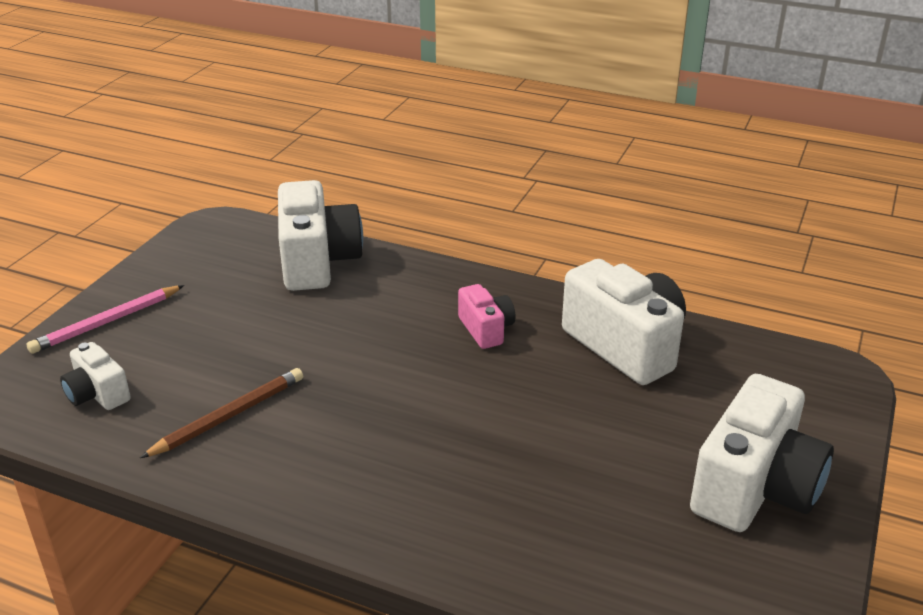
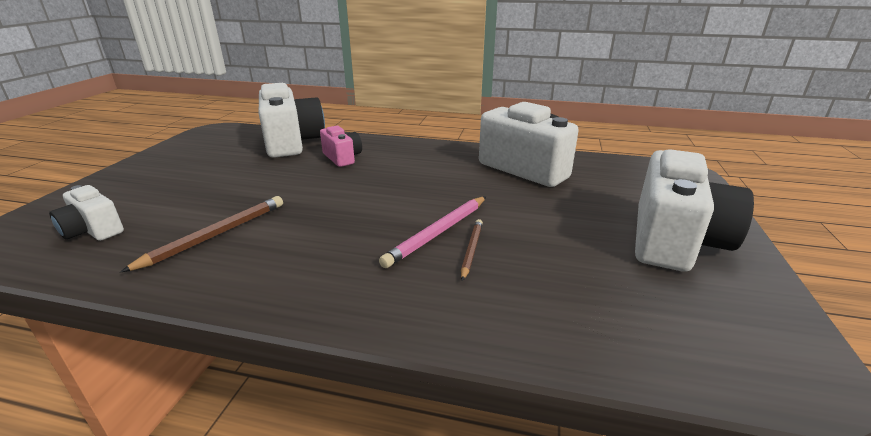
camera: 10 degrees left, 5 degrees down
pink pencil [27,285,184,354] -> pink pencil moved to [379,196,486,268]
pink camera [458,284,515,349] -> pink camera moved to [320,126,362,167]
none -> brown pencil [461,219,483,281]

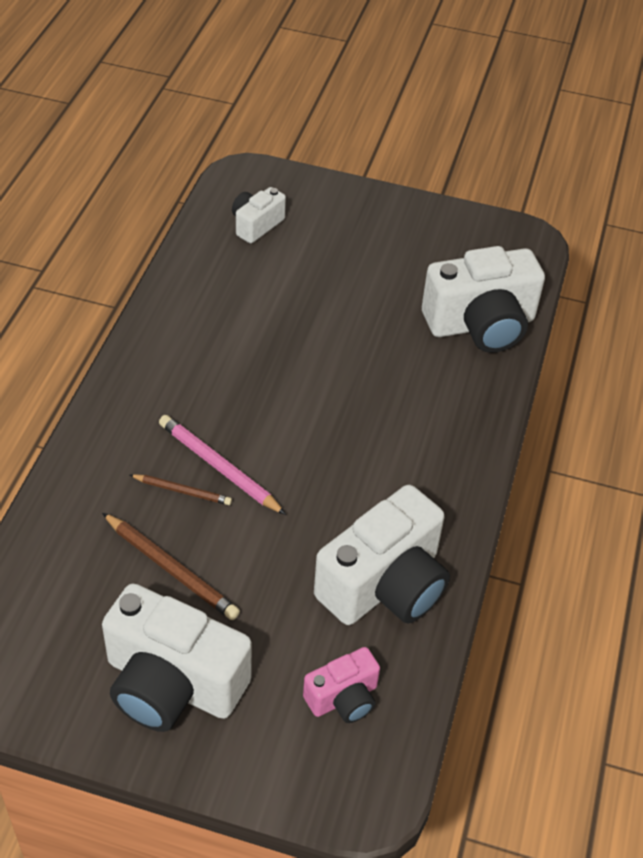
camera: 90 degrees right, 20 degrees up
brown pencil [120,196,283,273] -> brown pencil moved to [102,513,240,620]
pink camera [320,126,362,167] -> pink camera moved to [303,647,380,723]

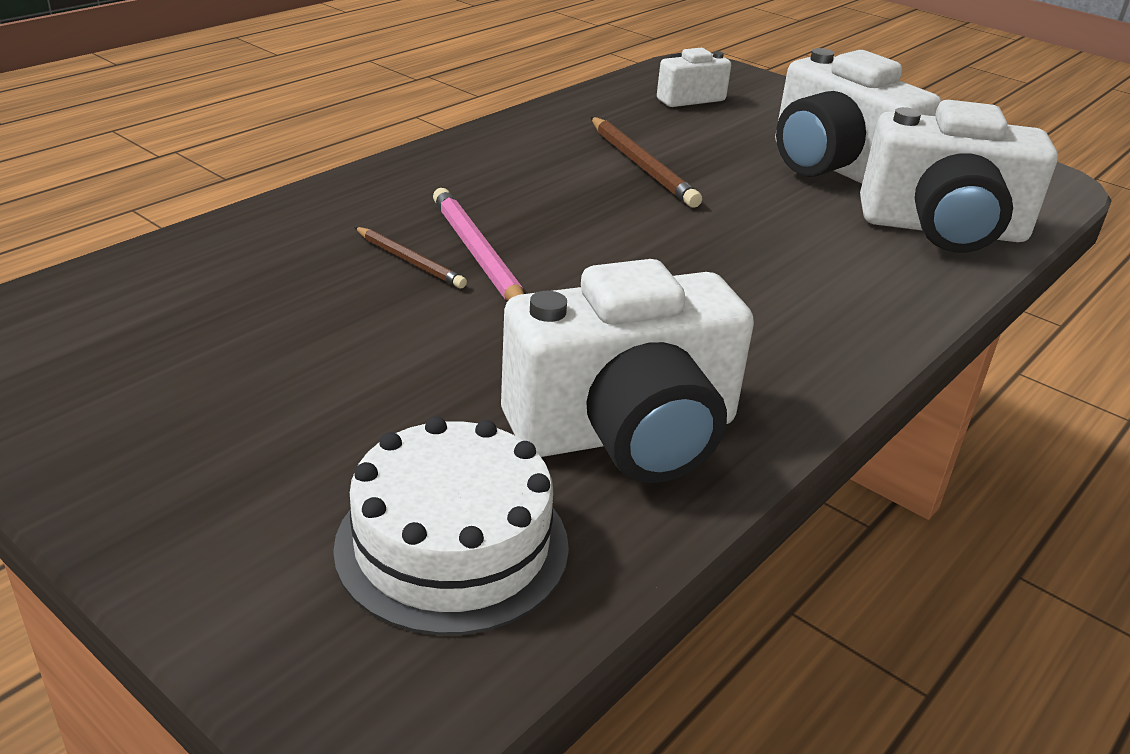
camera: 25 degrees right, 15 degrees down
brown pencil [102,513,240,620] -> brown pencil moved to [591,117,702,208]
white camera [102,584,252,732] -> white camera moved to [775,48,942,184]
pink camera [303,647,380,723] -> white cake [333,417,569,635]

